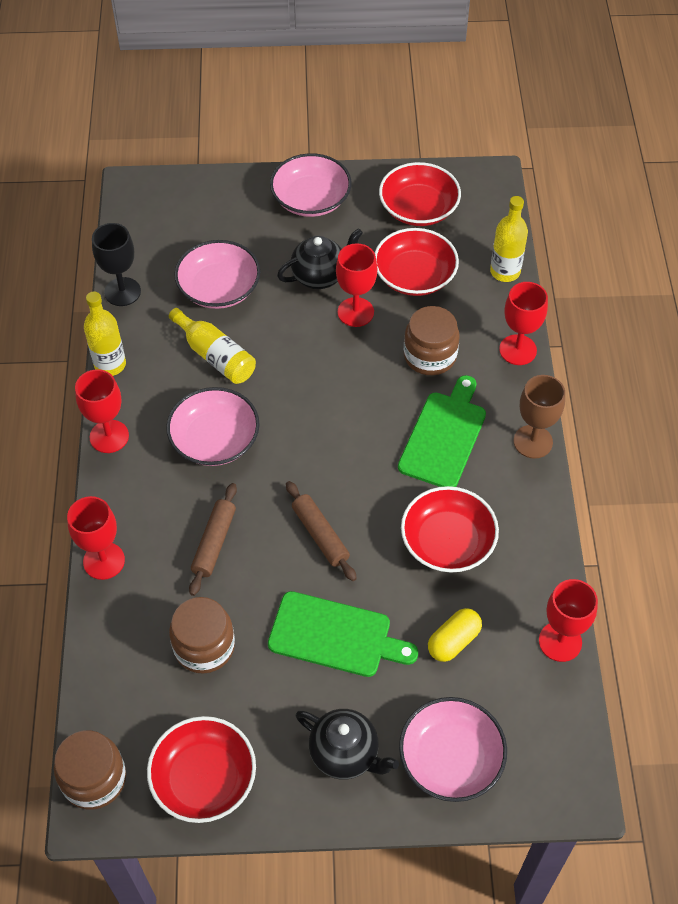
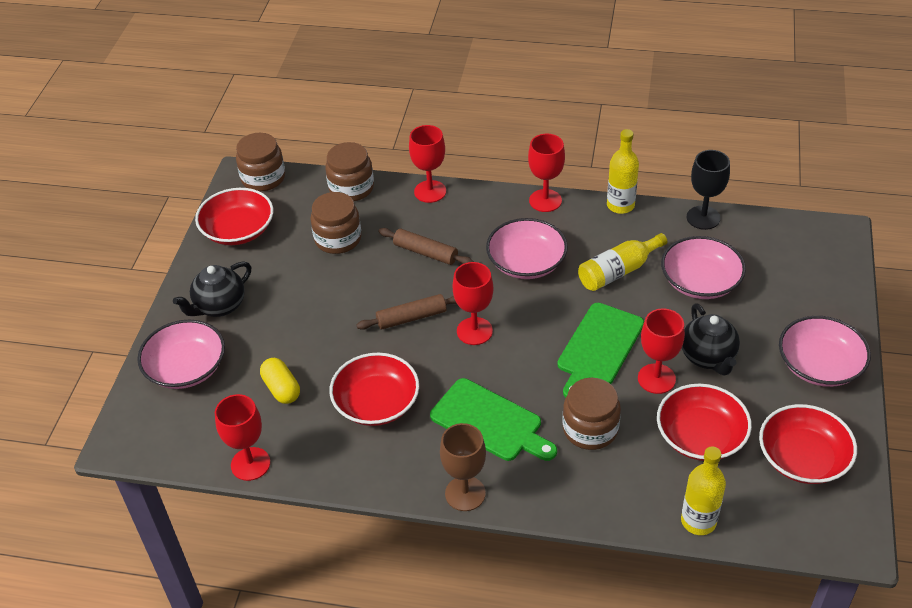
camera: 105 degrees right, 10 degrees down
green cutting board [268,591,418,677] -> green cutting board moved to [557,303,644,398]
red goblet [499,282,548,365] -> red goblet moved to [453,262,493,345]
none -> brown jar [325,142,374,201]

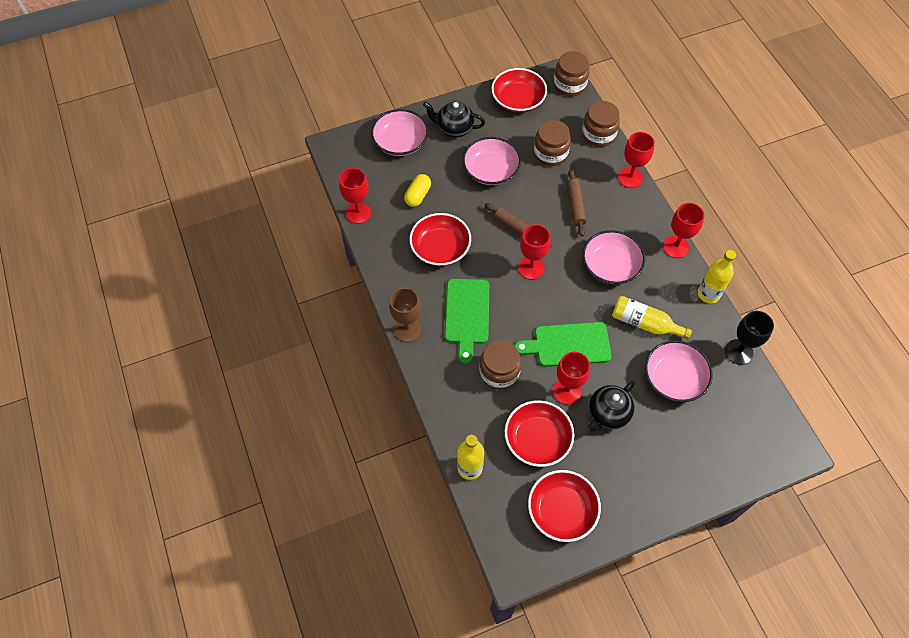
camera: 55 degrees right, 15 degrees up
pink bowl [779,316,871,387] -> pink bowl moved to [462,137,521,185]

